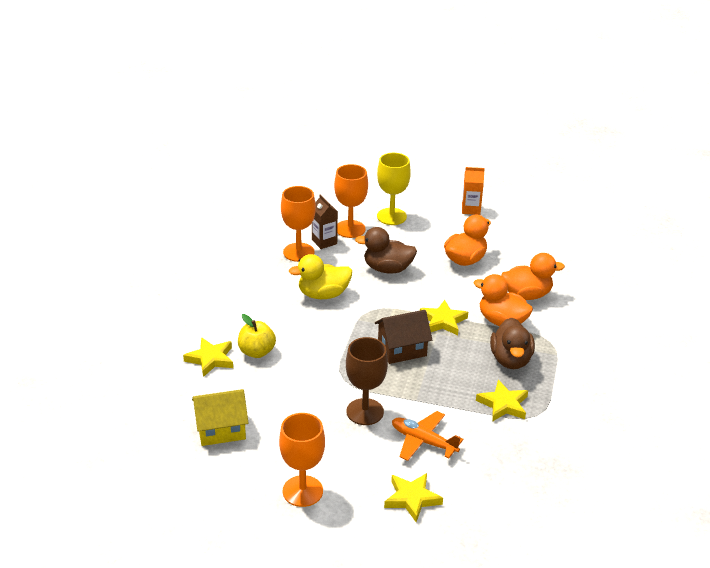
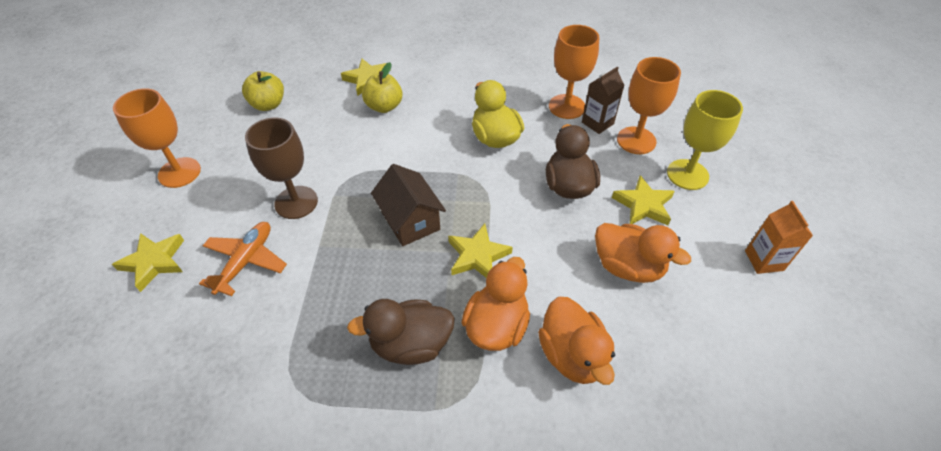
camera: 80 degrees right, 15 degrees up
yellow house [192,389,248,446] -> yellow apple [242,71,284,111]
yellow star [476,380,528,422] -> yellow star moved to [612,175,675,225]

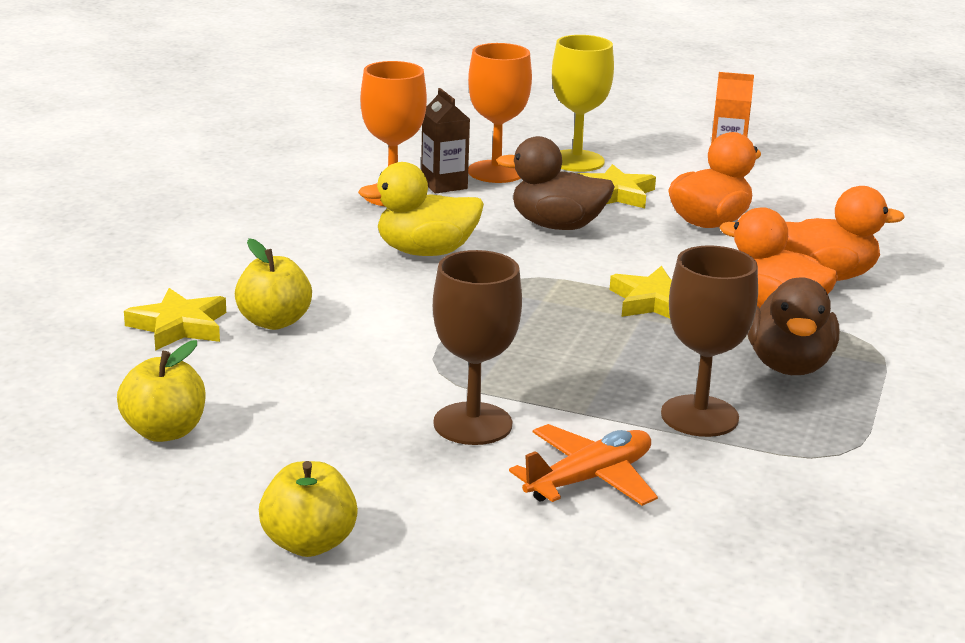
camera: 75 degrees left, 25 degrees down
yellow star [112,233,184,292] -> none
orange goblet [113,88,201,188] -> yellow apple [259,461,358,557]
orange plane [199,222,287,296] -> orange plane turned 105 degrees clockwise [509,424,658,506]
brown house [371,164,446,246] -> none
none -> brown goblet [661,245,758,437]

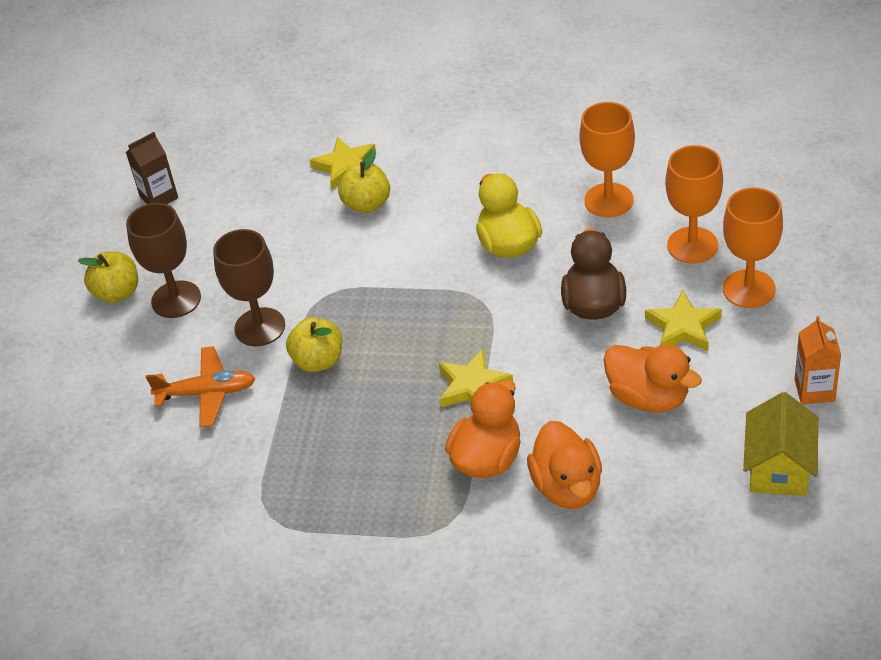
camera: 85 degrees right, 20 degrees up
yellow apple [117,340,206,442] -> yellow apple moved to [286,317,342,372]
brown carton [421,88,470,194] -> brown carton moved to [126,132,178,204]
orange plane [509,424,658,506] -> orange plane turned 45 degrees counterclockwise [146,346,255,427]
yellow goblet [552,35,614,172] -> orange goblet [723,188,783,308]
brown goblet [661,245,758,437] -> brown goblet moved to [126,203,201,318]
brown duck [748,277,839,375] -> none
none -> yellow house [743,392,818,496]

